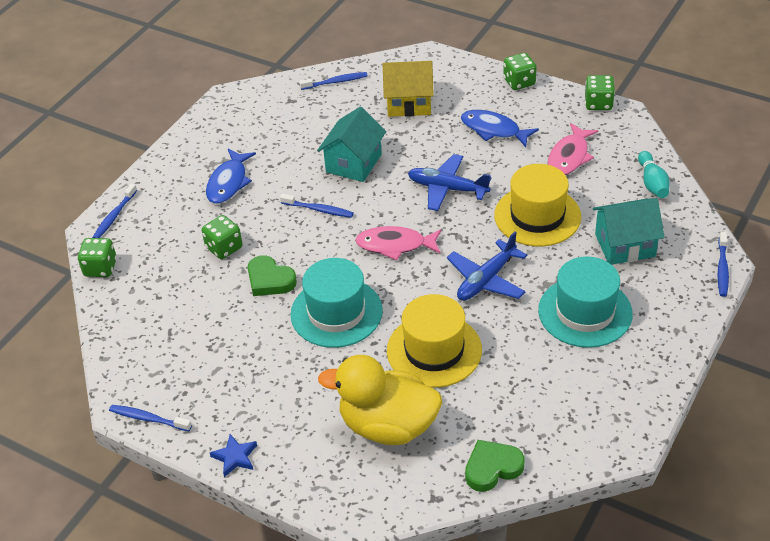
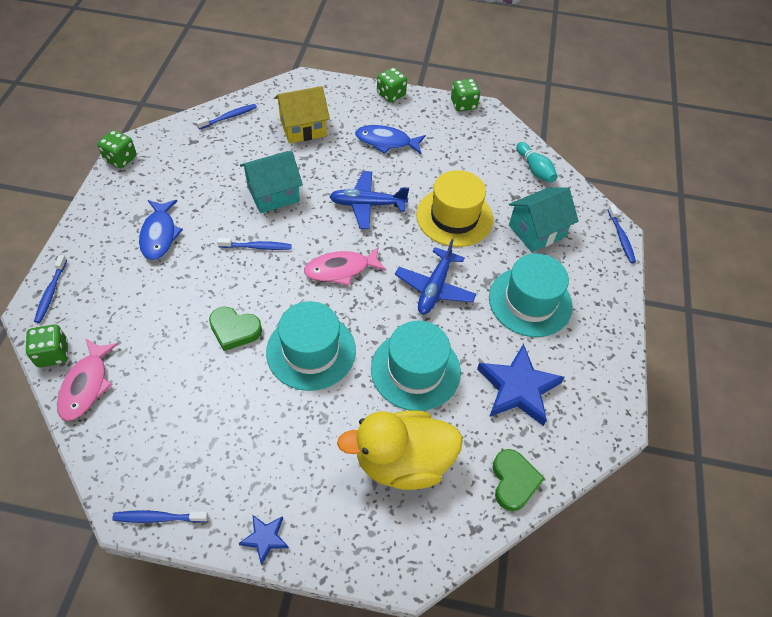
camera: 25 degrees left, 10 degrees up
green dice [202,215,243,259] -> green dice moved to [97,130,137,168]
turquoise house [317,107,386,182] -> turquoise house turned 60 degrees clockwise [240,151,303,213]
yellow hat [387,294,482,388] -> turquoise hat [371,321,461,411]
green heart [465,440,525,492] -> green heart turned 135 degrees clockwise [493,449,545,511]
pink fish [548,123,599,175] -> pink fish moved to [57,339,118,421]
none -> blue star [477,343,565,426]

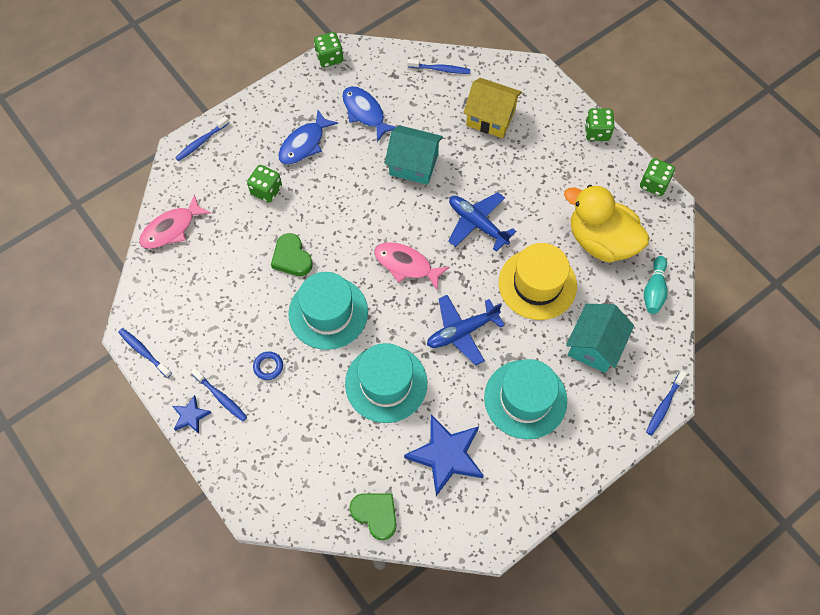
camera: 45 degrees right, 10 degrees up
green dice [26,324,68,367] -> green dice moved to [247,165,282,203]
blue toothbrush [217,238,292,250] -> blue toothbrush moved to [190,368,247,422]
yellow duck [337,410,463,490] -> yellow duck moved to [564,185,650,263]
blue fish [355,125,426,154] -> blue fish moved to [342,86,396,142]
green heart [493,449,545,511] -> green heart turned 90 degrees counterclockwise [349,493,396,540]
turquoise house [509,187,578,252] -> turquoise house turned 75 degrees counterclockwise [566,304,634,373]
none -> blue ring [253,352,283,380]

